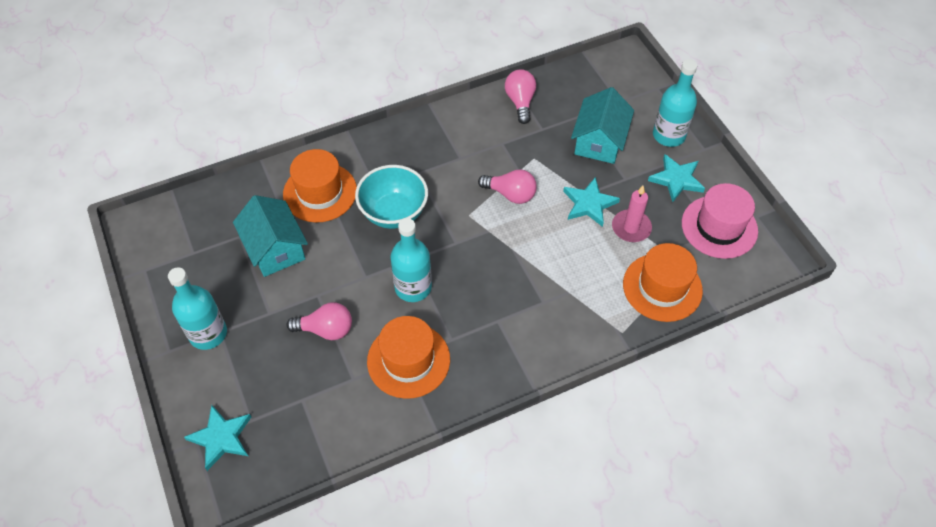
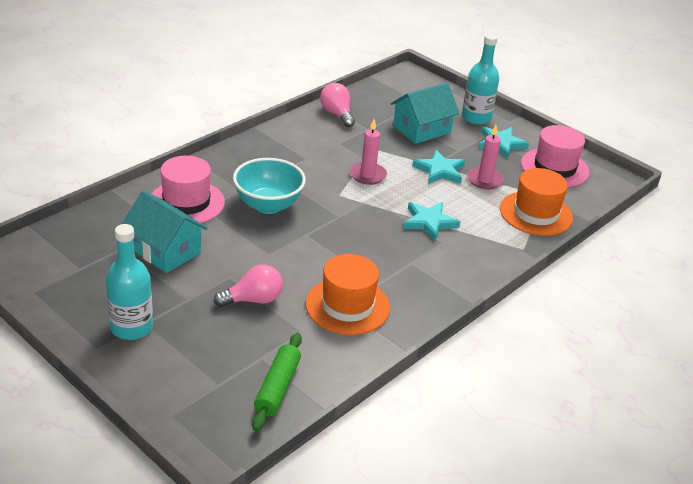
camera: 25 degrees left, 20 degrees down
turquoise star [184,405,251,471] -> turquoise star moved to [403,202,460,241]
orange hat [283,149,357,223] -> pink hat [151,156,225,223]
turquoise bottle [390,218,432,302] -> none
pink light bulb [478,169,537,204] -> pink candle [350,119,387,185]
turquoise house [571,87,634,164] -> turquoise house turned 60 degrees clockwise [391,83,460,144]
none -> green rolling pin [252,333,302,431]

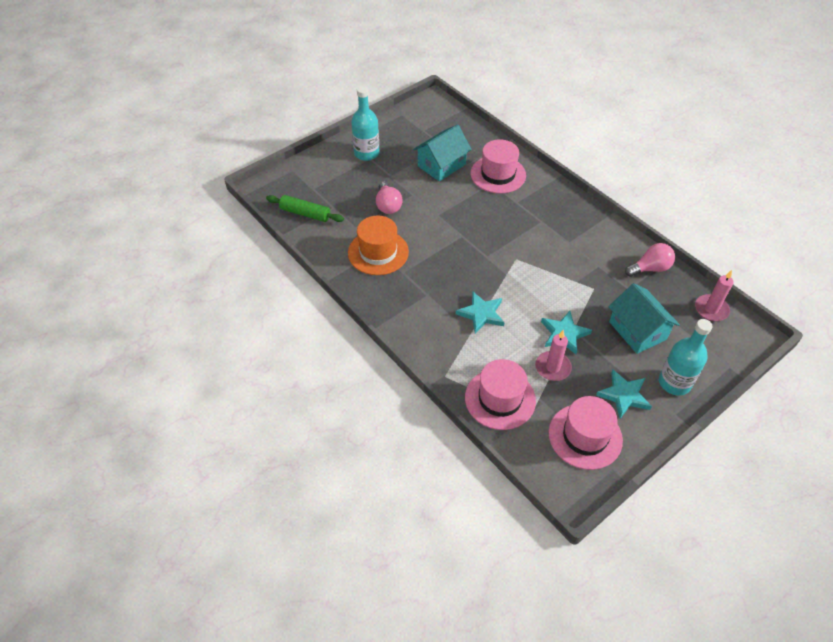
camera: 100 degrees right, 15 degrees up
turquoise bowl [233,158,306,214] -> none
pink candle [350,119,387,185] -> pink candle moved to [695,270,734,321]
orange hat [500,168,573,236] -> pink hat [465,359,536,430]

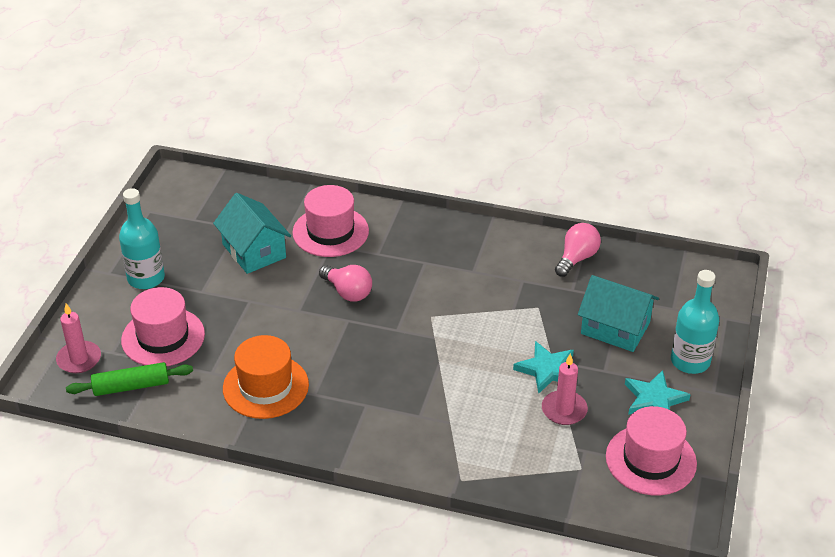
camera: 35 degrees left, 10 degrees down
pink light bulb [376,181,403,214] -> pink light bulb moved to [319,265,372,302]
turquoise house [413,124,472,182] -> turquoise house turned 45 degrees counterclockwise [213,193,291,274]
turquoise star [456,292,505,334] -> none
pink hat [465,359,536,430] -> pink hat moved to [121,287,205,366]
pink candle [695,270,734,321] -> pink candle moved to [56,303,101,373]

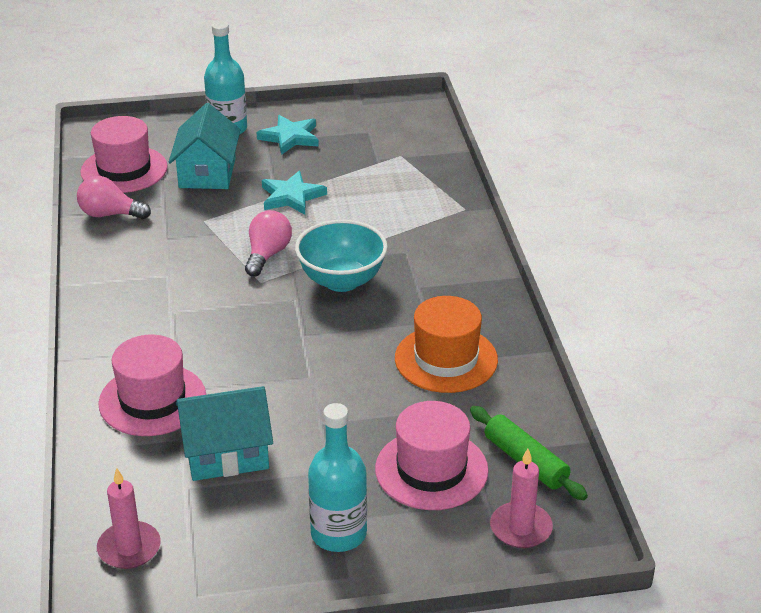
camera: 115 degrees left, 5 degrees down
turquoise house [213,193,291,274] -> turquoise house turned 45 degrees clockwise [176,386,273,481]
pink light bulb [319,265,372,302] -> pink light bulb moved to [245,210,292,276]
pink candle [542,354,588,425] -> pink candle moved to [97,468,161,569]
pink hat [606,406,697,496] -> pink hat moved to [80,116,168,193]
none -> turquoise bowl [295,220,388,292]

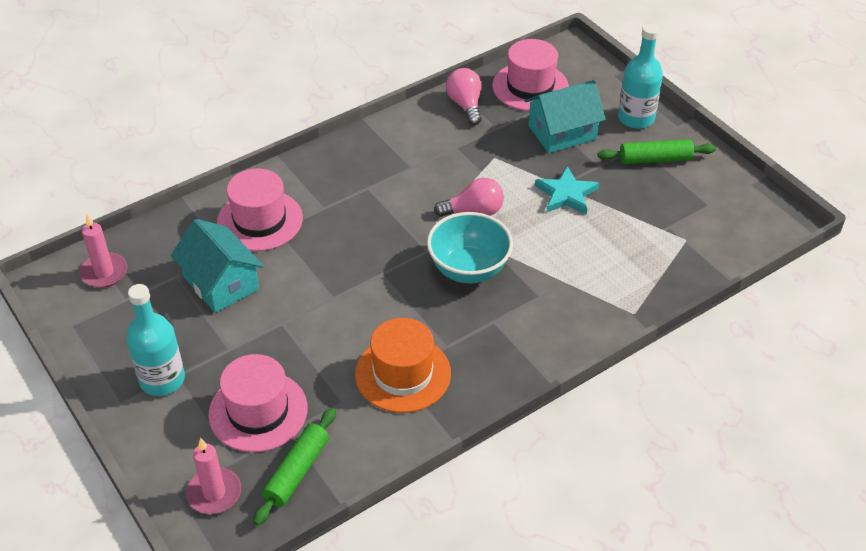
camera: 65 degrees right, 10 degrees up
turquoise star [257,115,319,155] -> green rolling pin [598,139,716,164]

